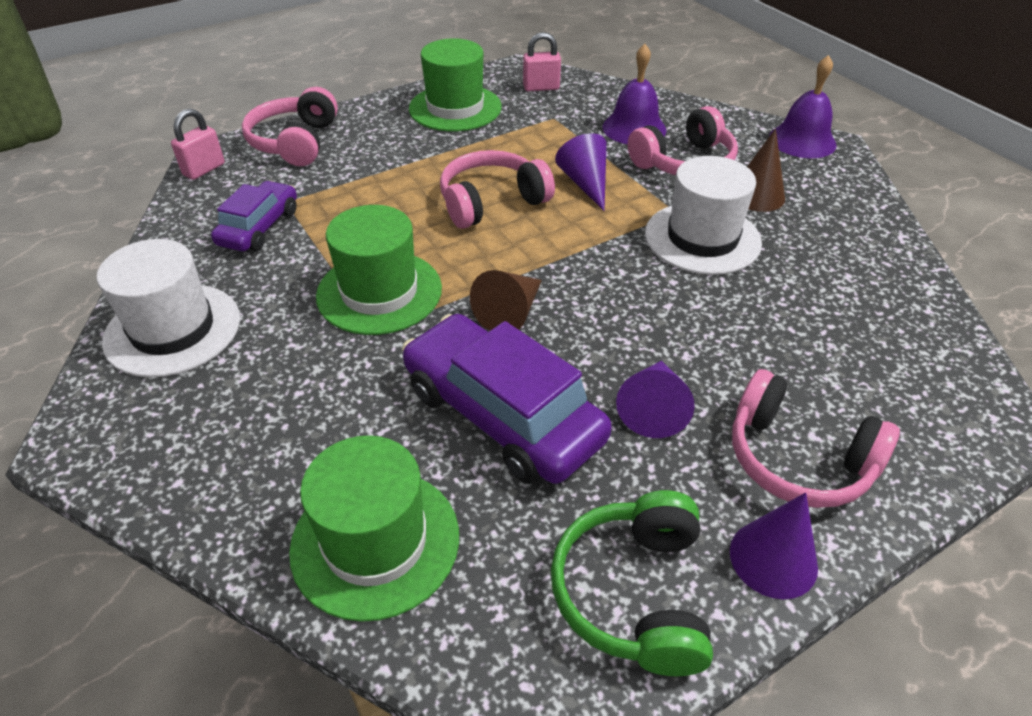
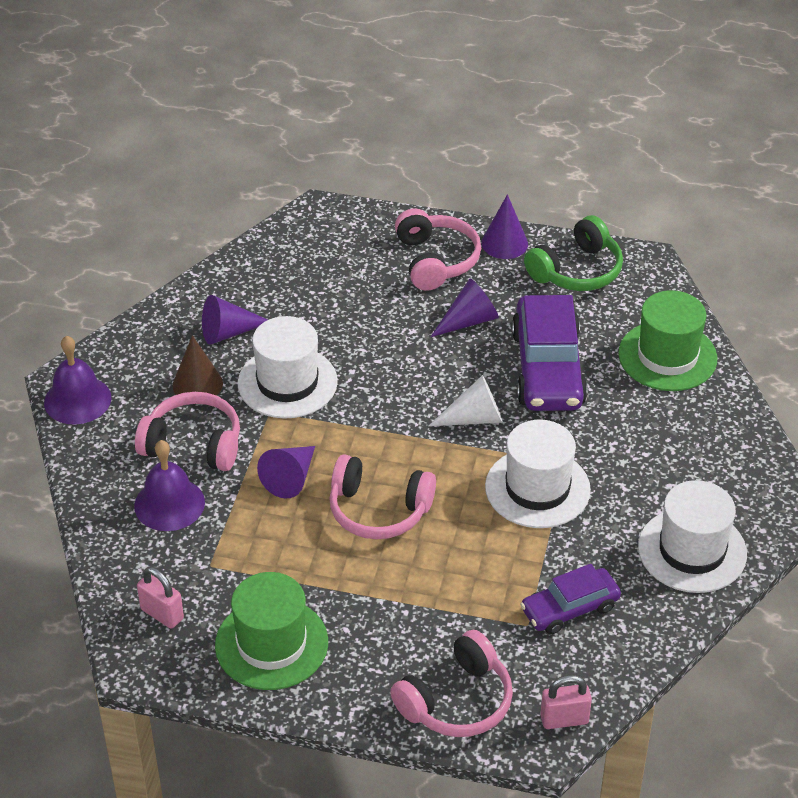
camera: 135 degrees left, 0 degrees up
green hat [316,205,442,335] -> white hat [485,420,591,528]
brown cone [470,270,542,331] -> white cone [429,375,503,426]
none -> purple cone [202,295,268,345]

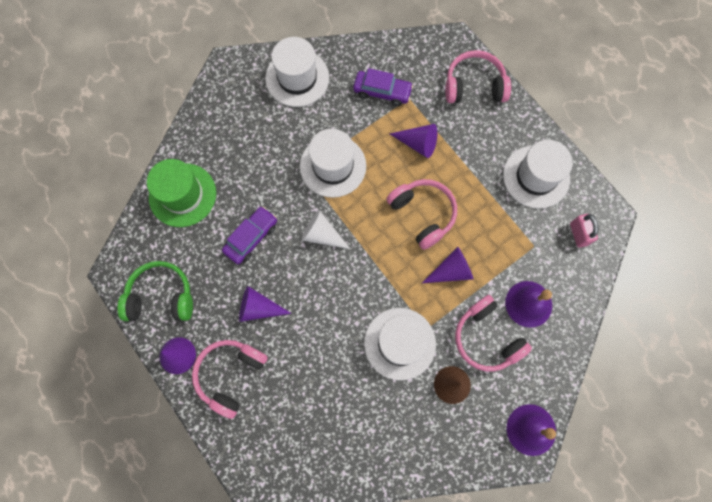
camera: 140 degrees left, 30 degrees up
purple cone [202,295,268,345] -> purple cone moved to [390,124,437,158]
green hat [215,572,328,690] -> white hat [503,140,573,209]
purple car [512,295,588,411] -> purple car [222,206,277,264], size x0.59
pink padlock [540,675,592,729] -> none

